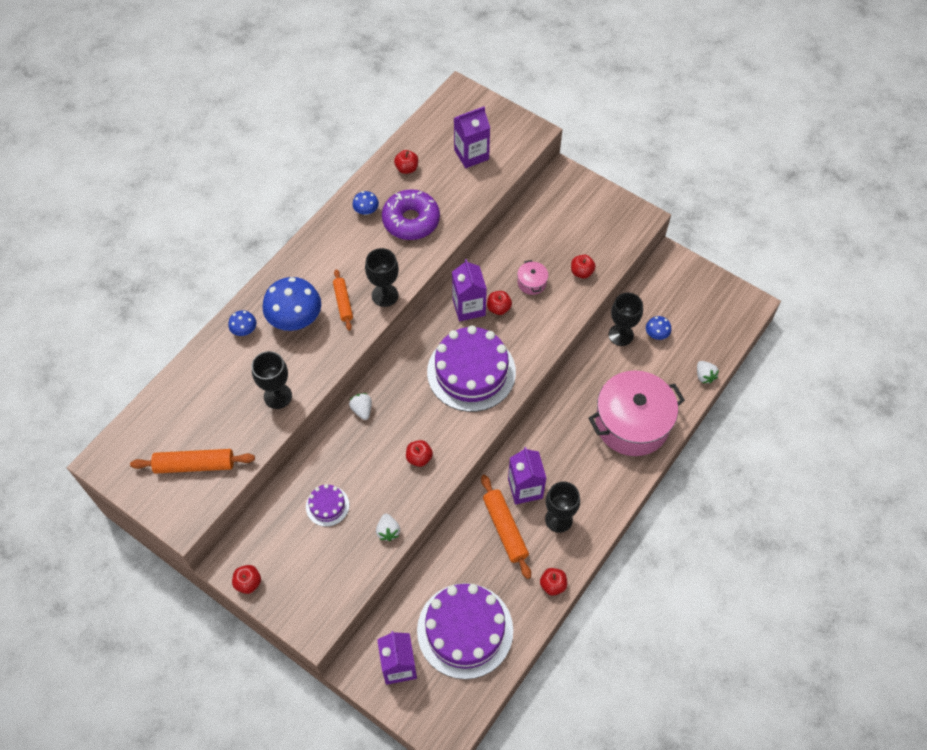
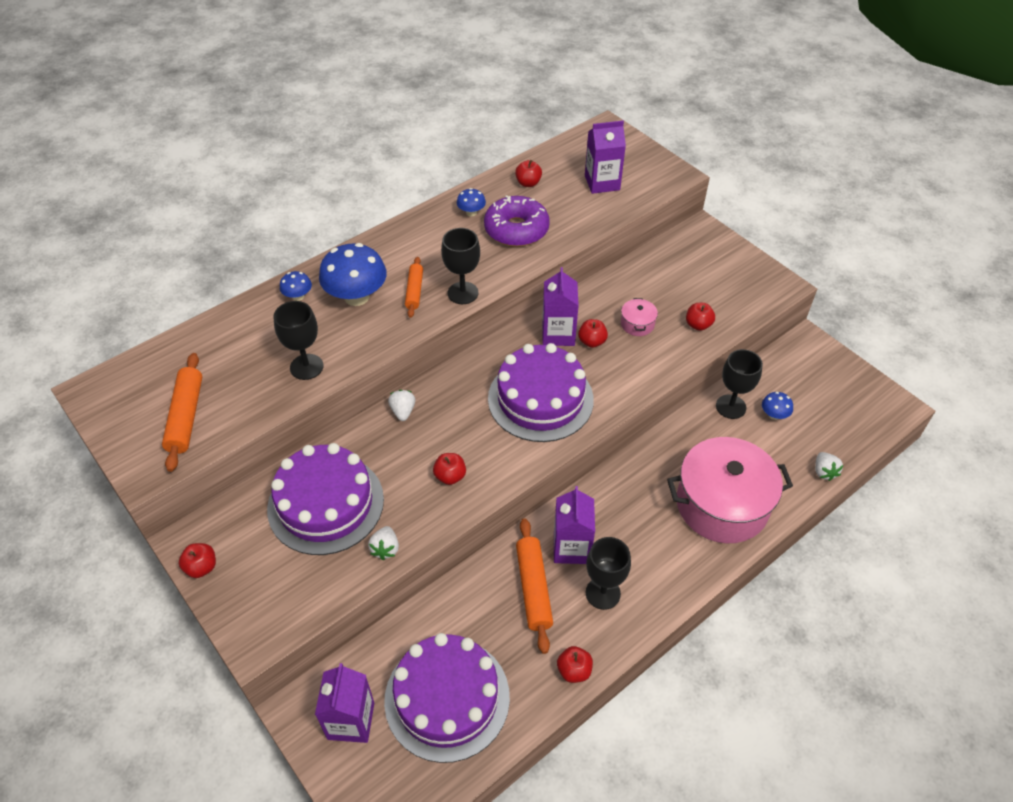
camera: 15 degrees right, 10 degrees down
orange rolling pin [130,449,255,474] -> orange rolling pin turned 75 degrees clockwise [162,353,202,472]
purple cake [306,484,349,527] -> purple cake [267,443,384,555], size x2.18

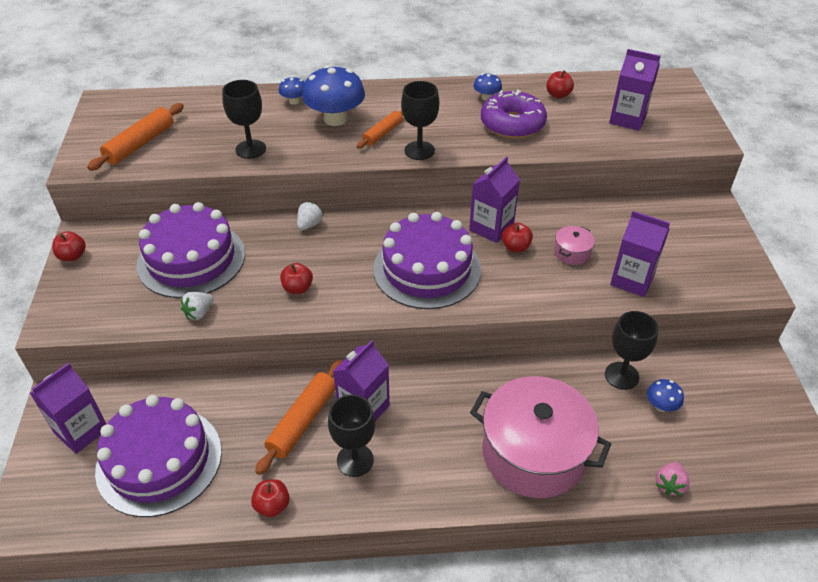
camera: 35 degrees right, 5 degrees down
red apple [686,303,715,331] -> purple carton [610,211,670,297]
white strawberry [815,452,843,481] -> pink strawberry [655,462,690,496]

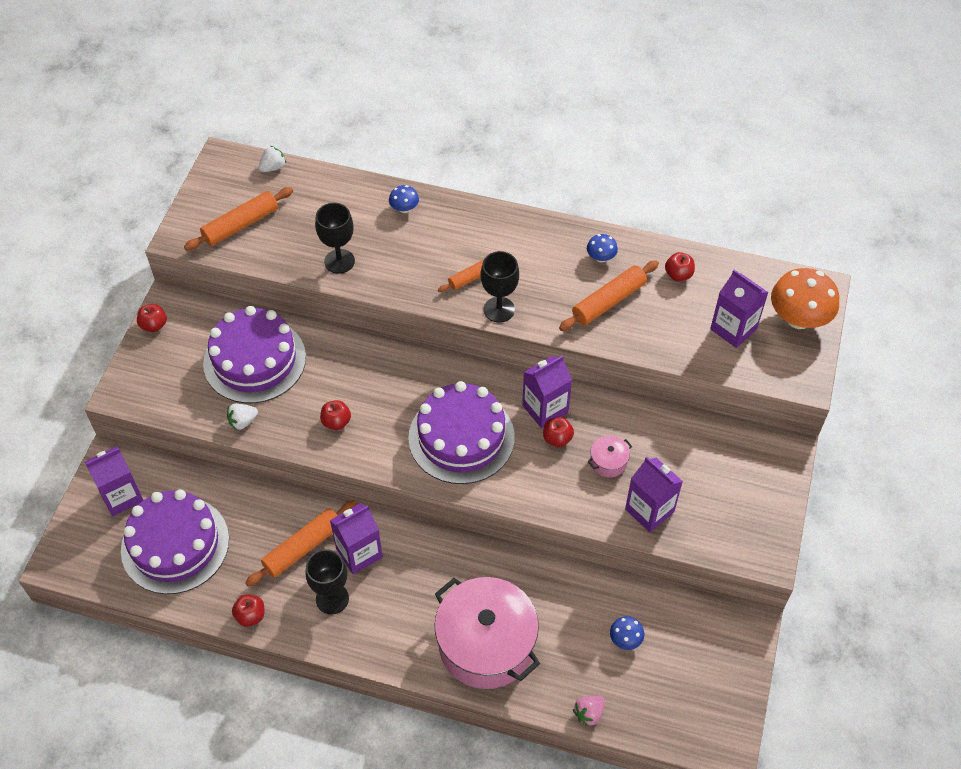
camera: 20 degrees right, 10 degrees up
white strawberry [297,202,324,230] -> white strawberry moved to [259,146,286,172]
blue mushroom [302,65,365,126] -> none
purple donut [481,89,547,139] -> orange rolling pin [559,260,659,331]
black goblet [605,311,659,390] -> none
none -> orange mushroom [771,268,839,329]

